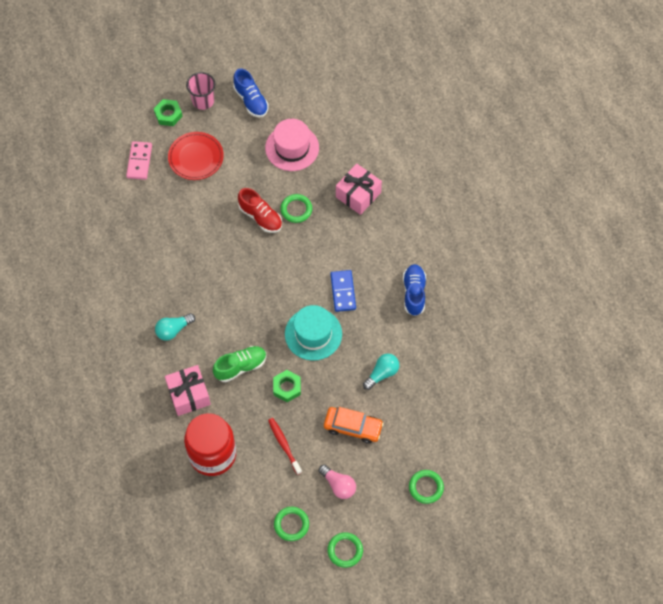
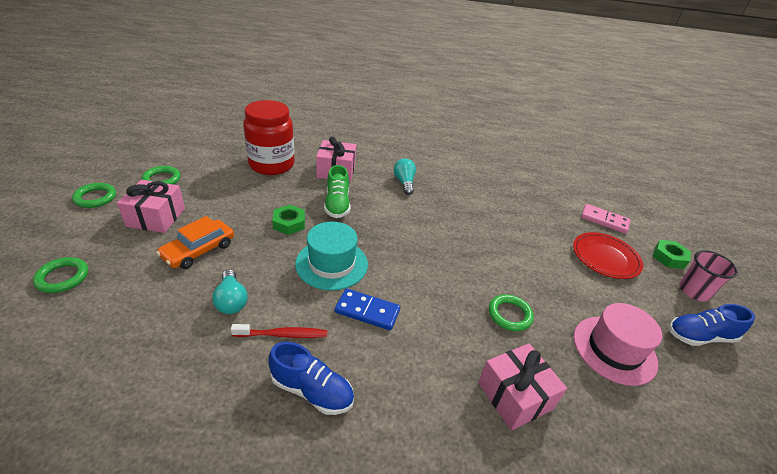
camera: 110 degrees right, 25 degrees down
red shoe [238,188,282,233] -> none
red toothbrush [268,418,302,475] -> red toothbrush moved to [231,324,327,338]
pink light bulb [319,465,356,499] -> pink gift [117,180,185,233]

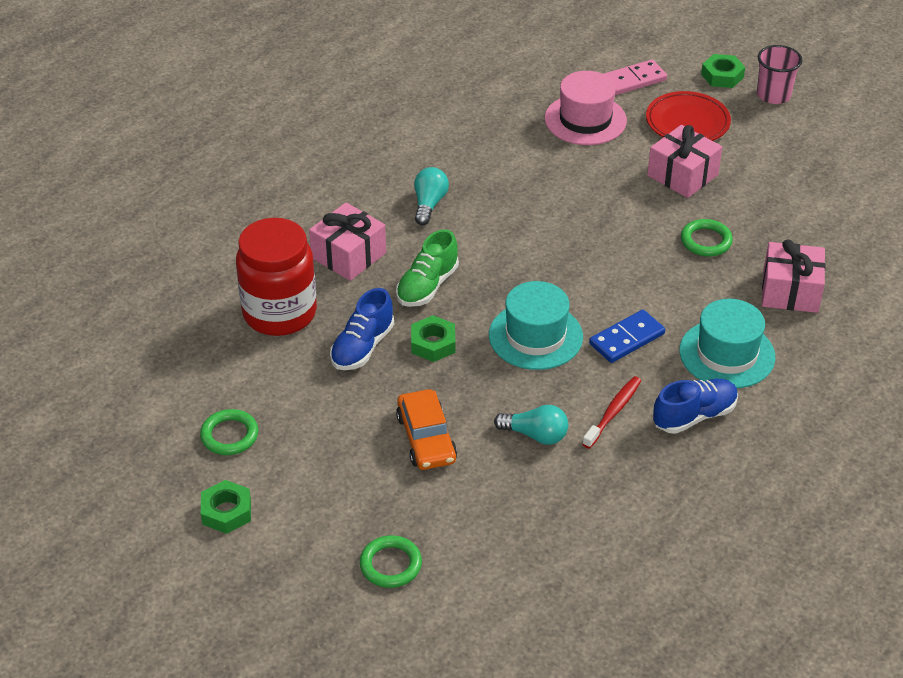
camera: 50 degrees left, 5 degrees up
green ring [72,183,116,208] -> green nut [201,480,251,534]
pink gift [117,180,185,233] -> pink gift moved to [647,125,722,198]
green shoe [324,165,351,218] -> green shoe turned 90 degrees clockwise [396,229,459,307]
turquoise light bulb [394,158,416,195] -> turquoise light bulb turned 75 degrees clockwise [414,167,449,225]
pink hat [574,303,662,386] -> pink hat moved to [545,71,627,145]
blue shoe [669,304,755,346] -> blue shoe moved to [330,288,394,370]
none -> turquoise hat [679,299,775,388]

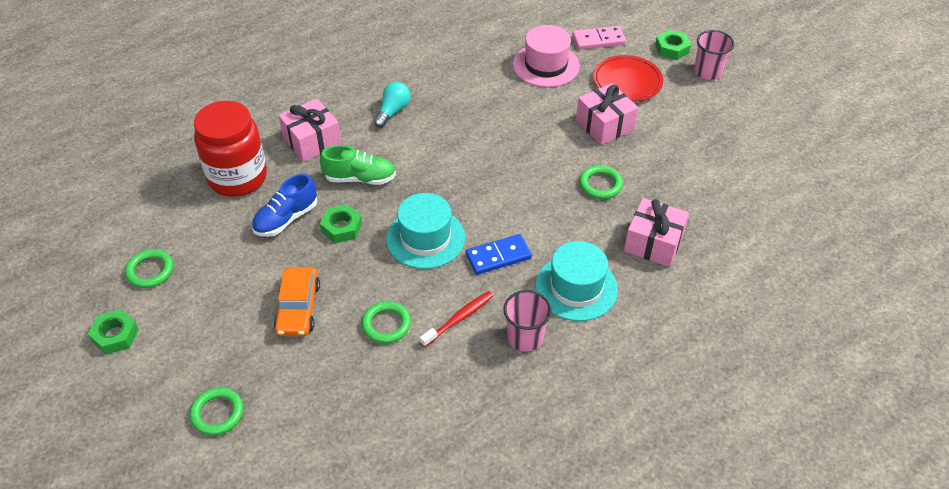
camera: 15 degrees right, 5 degrees up
green shoe [396,229,459,307] -> green shoe turned 135 degrees counterclockwise [320,145,396,185]
turquoise light bulb [494,405,568,445] -> green ring [361,301,411,344]
blue shoe [653,379,738,434] -> pink cup [503,290,552,352]

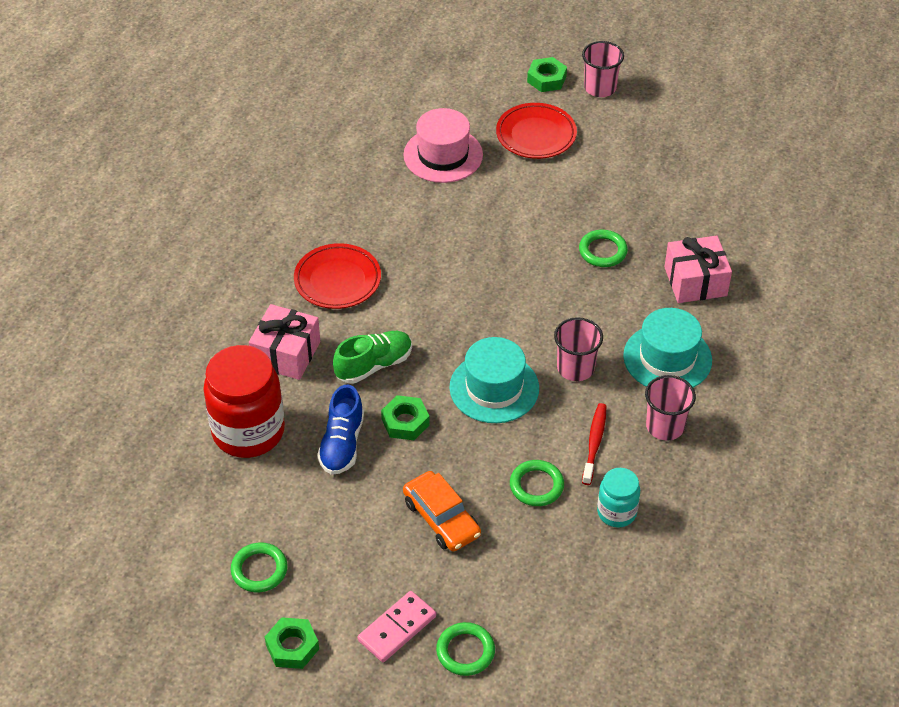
camera: 35 degrees left, 0 degrees up
turquoise light bulb [374,82,411,128] -> red plate [294,243,381,309]
blue domino [466,234,532,275] -> pink cup [554,317,603,381]
pink domino [572,26,626,50] -> pink domino moved to [358,591,436,662]
pink gift [576,83,638,145] -> none
none -> turquoise jar [597,468,640,528]

